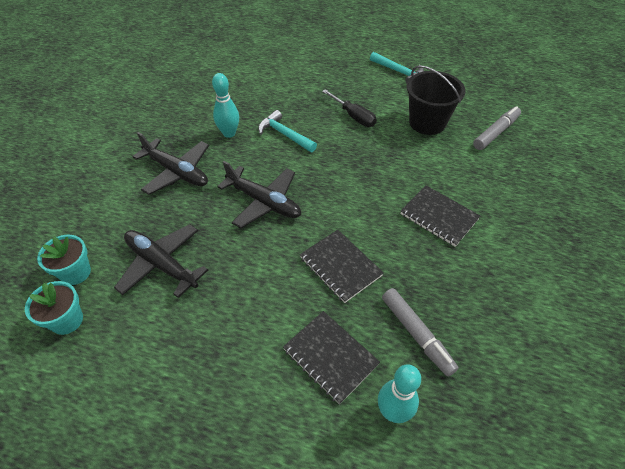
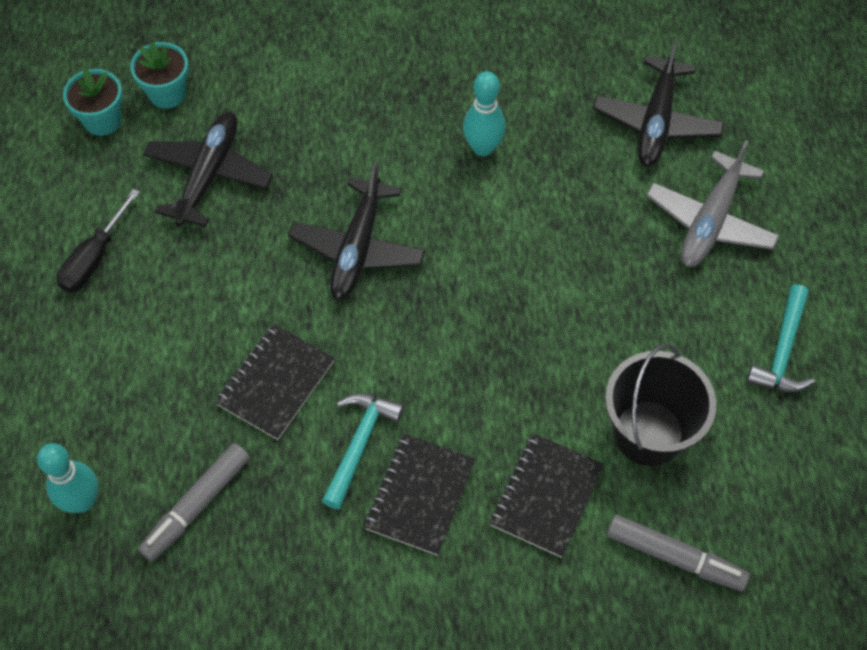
camera: 70 degrees right, 10 degrees up
black plane [132,132,209,195] -> black plane moved to [593,39,724,167]
turquoise hammer [258,110,317,152] -> turquoise hammer moved to [322,393,404,509]
black notebook [283,311,380,405] -> black notebook moved to [490,433,604,558]
black screwdriver [322,89,377,127] -> black screwdriver moved to [57,189,140,293]
none -> grey plane [646,140,779,267]

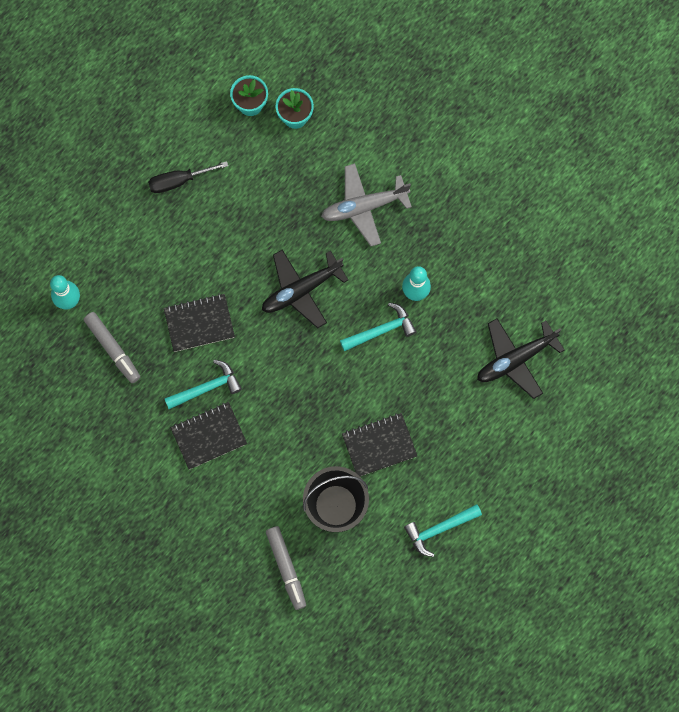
camera: 45 degrees right, 15 degrees up
grey marker [138,443,250,561] -> grey marker turned 120 degrees counterclockwise [84,312,140,383]
black plane [143,112,273,227] -> none
black notebook [490,433,604,558] -> black notebook moved to [342,413,417,476]
grey plane [646,140,779,267] -> grey plane moved to [321,163,412,246]
none -> turquoise hammer [340,302,417,351]

